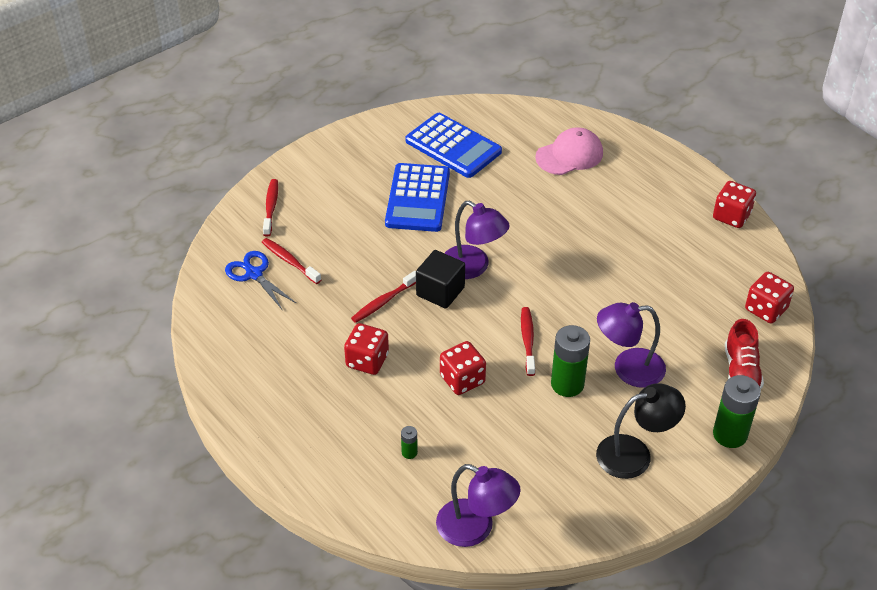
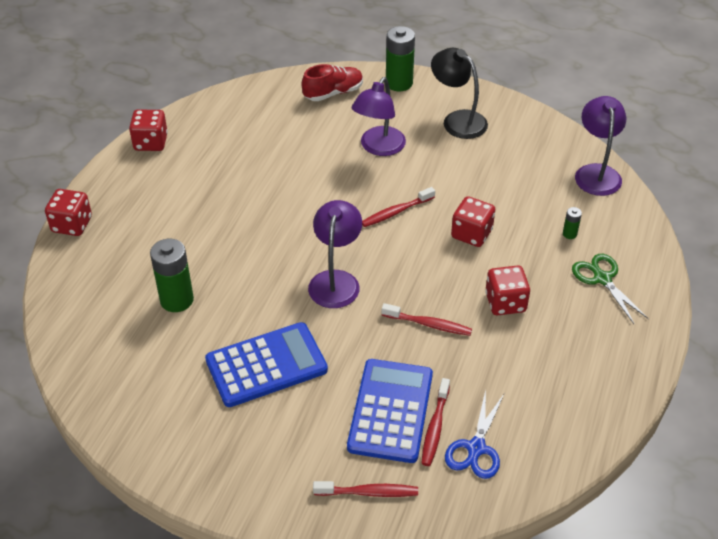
camera: 120 degrees left, 0 degrees up
red toothbrush [263,179,278,236] -> red toothbrush turned 150 degrees counterclockwise [313,481,418,497]
blue calculator [405,113,502,178] -> blue calculator moved to [347,359,433,463]
black cube [416,250,465,309] -> none
pink cap [535,127,603,175] -> none
green battery [551,325,590,397] -> green battery moved to [150,239,194,312]
purple lamp [597,302,666,388] -> purple lamp turned 60 degrees clockwise [352,77,406,156]
red dice [745,272,794,324] -> red dice moved to [45,189,92,236]
none -> green scissors [572,254,649,324]

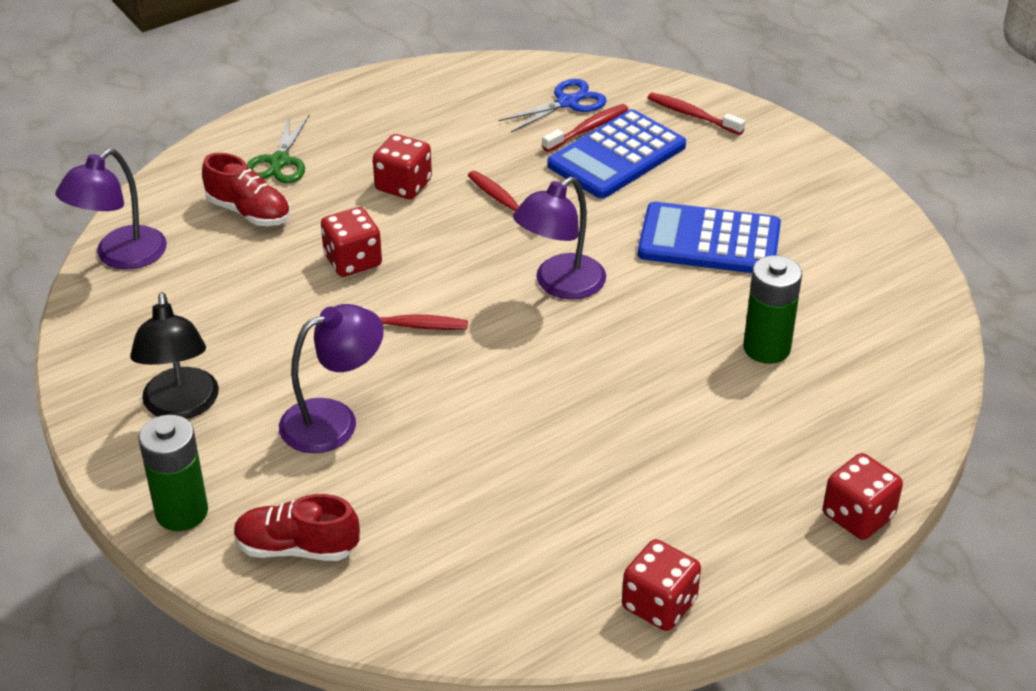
camera: 145 degrees left, 5 degrees down
green battery [563,207,582,239] -> red shoe [202,153,290,226]

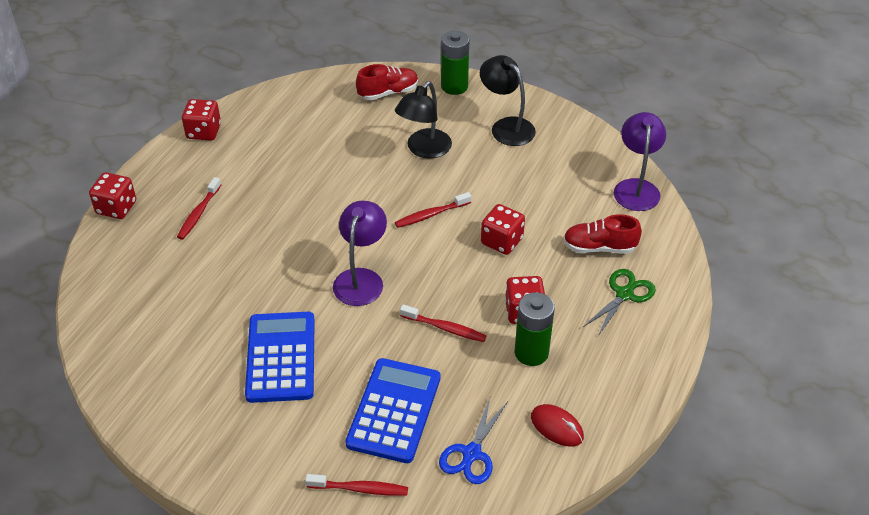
camera: 150 degrees right, 5 degrees up
green scissors [247,114,310,183] -> green scissors turned 60 degrees clockwise [583,269,656,336]
purple lamp [279,304,384,453] -> black lamp [395,81,452,159]
red toothbrush [542,104,628,152] -> red toothbrush moved to [177,177,221,240]
blue calculator [638,202,781,273] -> blue calculator turned 75 degrees counterclockwise [245,312,315,403]
green battery [743,255,802,364] -> green battery moved to [515,292,555,366]
none -> red mouse [531,404,584,447]

